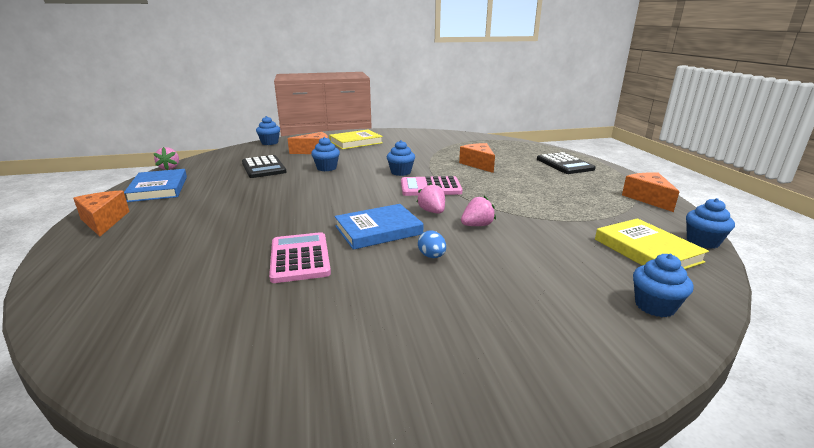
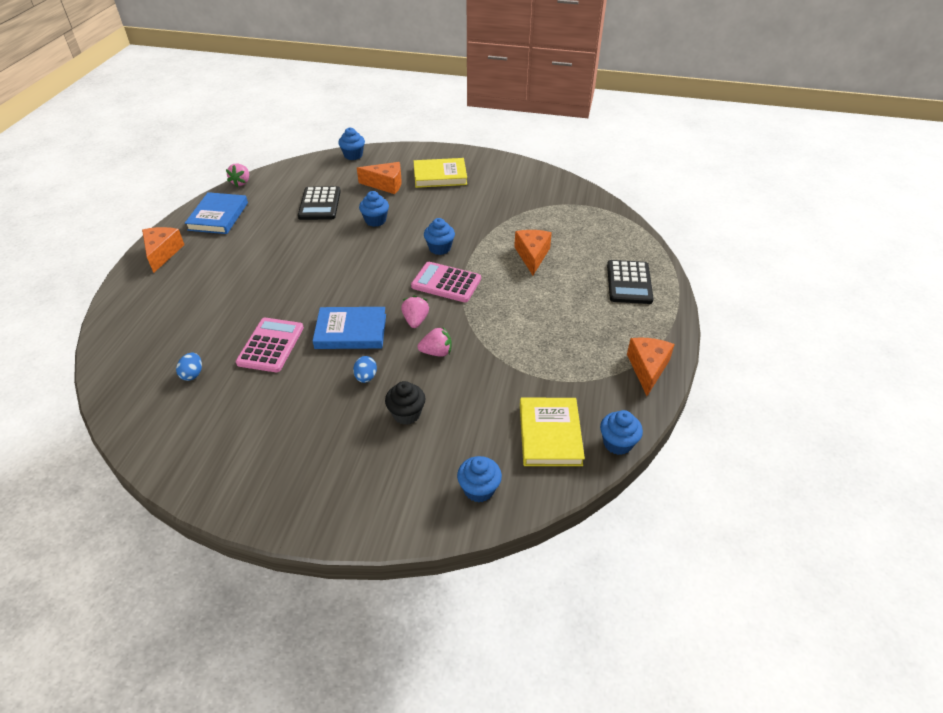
camera: 25 degrees right, 20 degrees up
none -> blue egg [176,352,202,381]
none -> black cupcake [385,381,425,425]

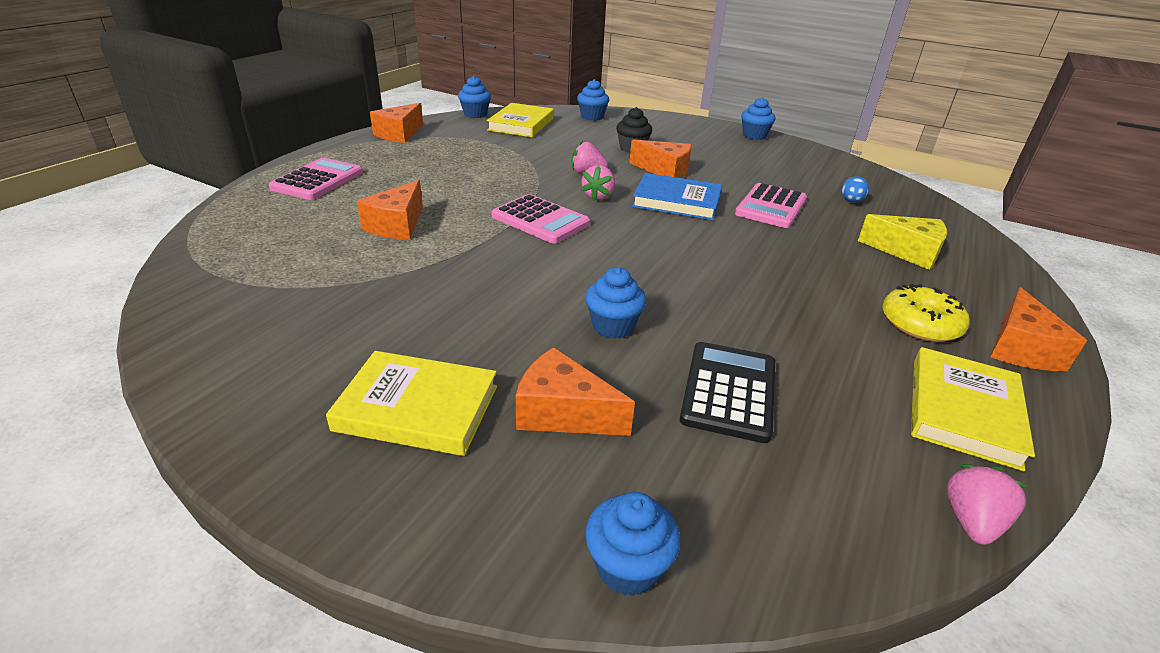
camera: 165 degrees left, 10 degrees down
blue book [185,192,248,234] -> yellow book [911,347,1035,471]
blue egg [353,356,377,383] -> orange cheese [629,139,692,178]
blue cupcake [424,218,455,255] -> blue cupcake moved to [741,97,776,140]
black calculator [607,260,654,304] -> pink calculator [269,158,363,200]
none -> yellow cheese [858,214,947,270]
none -> yellow donut [883,284,970,342]

